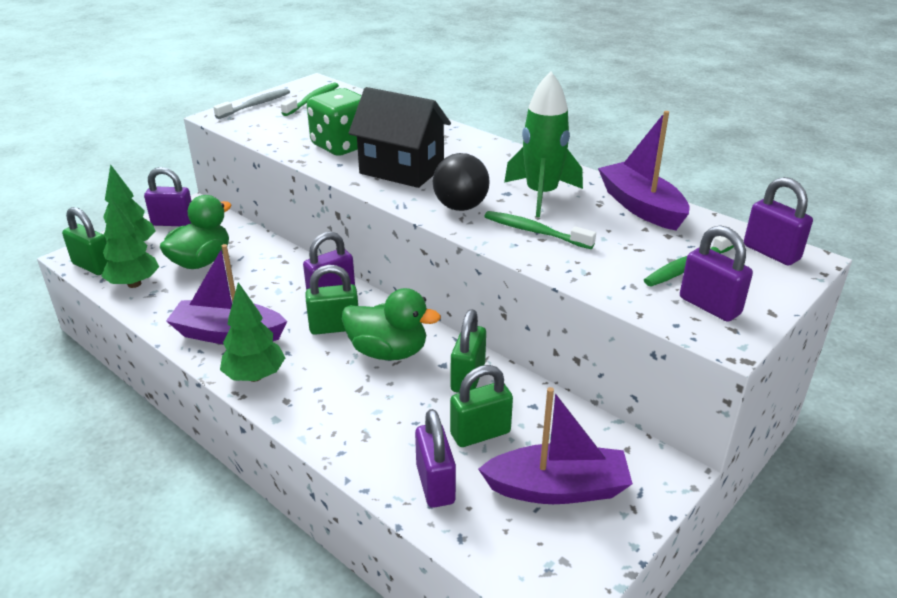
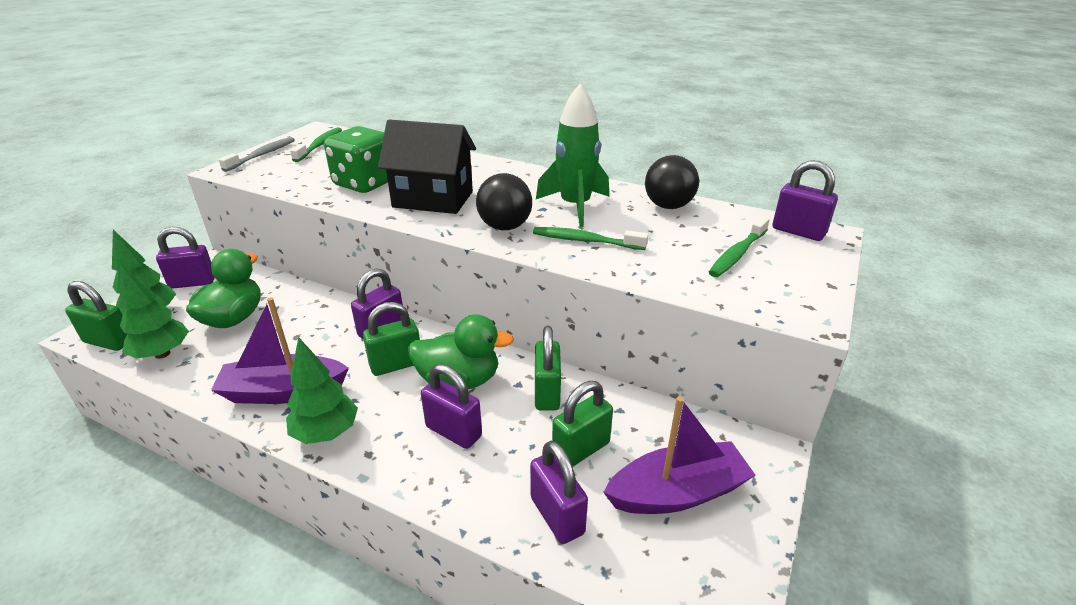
camera: 15 degrees left, 0 degrees up
purple boat [598,111,690,230] -> black ball [645,155,699,209]
purple padlock [680,225,753,322] -> purple padlock moved to [421,364,482,449]

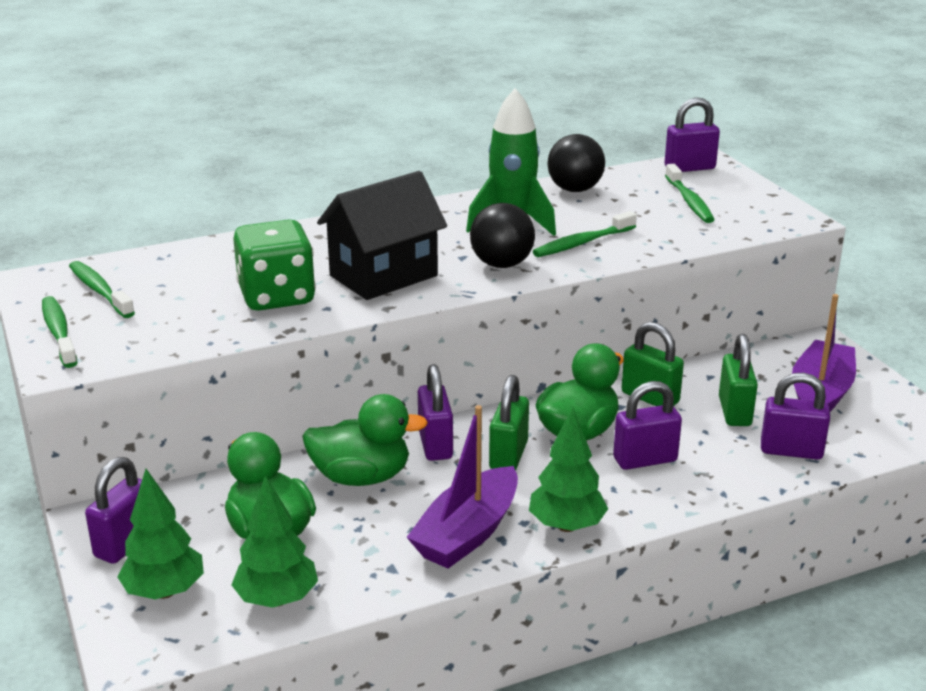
camera: 50 degrees left, 5 degrees down
green padlock [65,281,127,351] -> none
grey toothbrush [219,137,295,172] -> green toothbrush [42,296,78,368]
none -> green duck [302,394,428,486]

